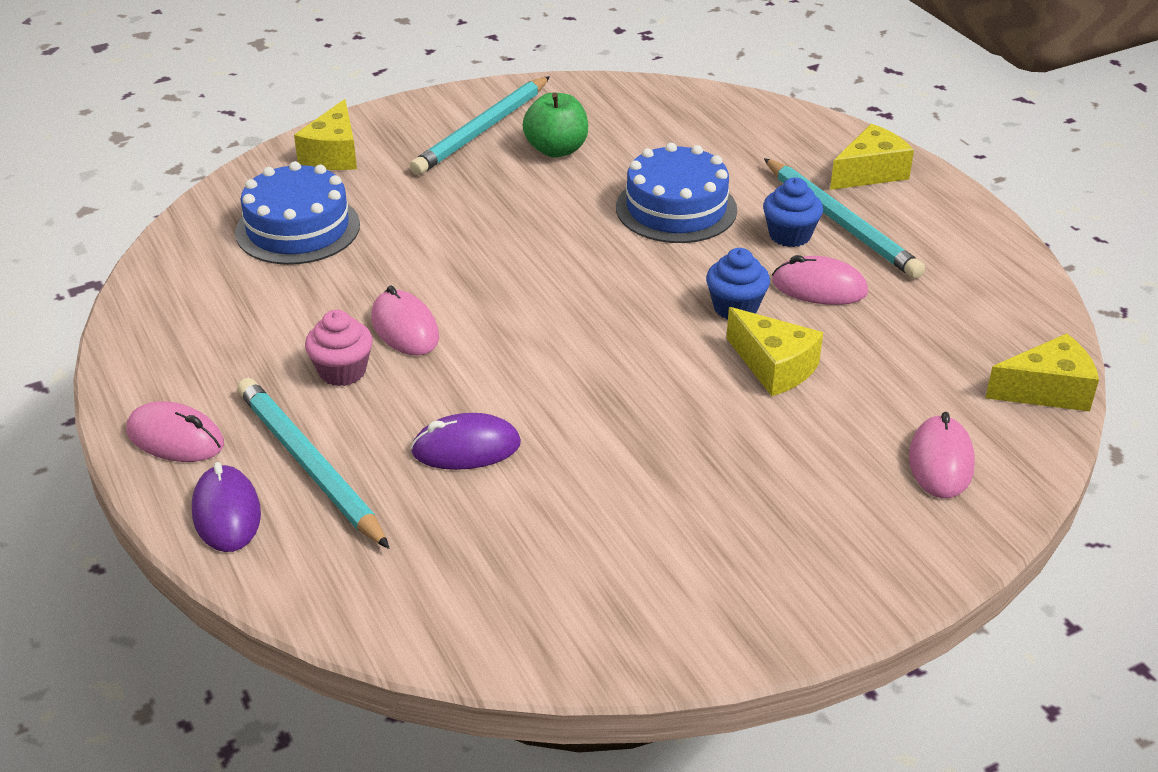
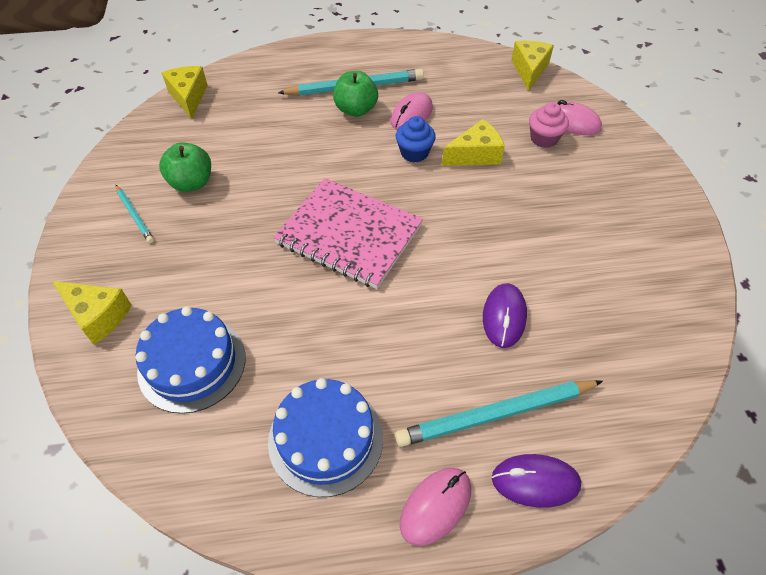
camera: 70 degrees left, 15 degrees up
pink cupcake [305,310,373,386] -> pink cupcake moved to [529,102,569,148]
pink mouse [371,285,439,355] -> none
turquoise pencil [410,76,550,175] -> turquoise pencil [116,185,154,243], size x0.53
blue cake [616,143,737,243] -> blue cake moved to [268,378,383,497]
blue cupcake [763,178,823,247] -> green apple [333,71,378,117]
yellow cheese [830,124,914,190] -> yellow cheese moved to [162,66,207,119]
none -> pink notebook [273,178,423,289]

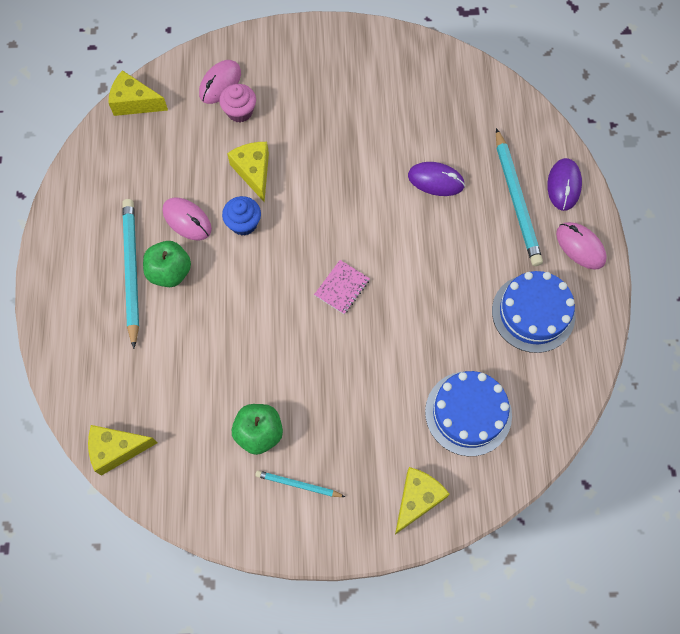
camera: 85 degrees left, 15 degrees up
turquoise pencil [116,185,154,243] -> turquoise pencil turned 135 degrees counterclockwise [255,470,345,497]
pink notebook [273,178,423,289] -> pink notebook [314,260,370,314], size x0.43

